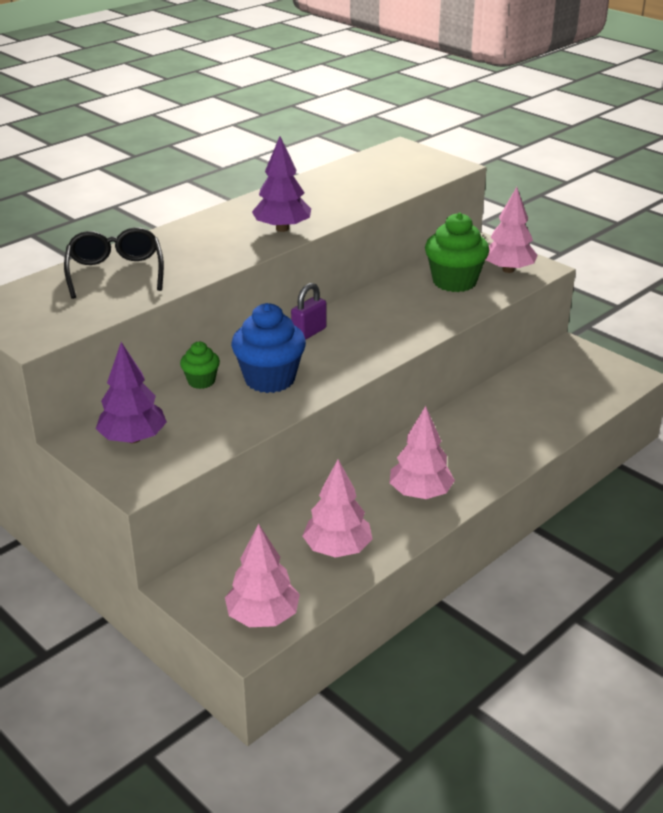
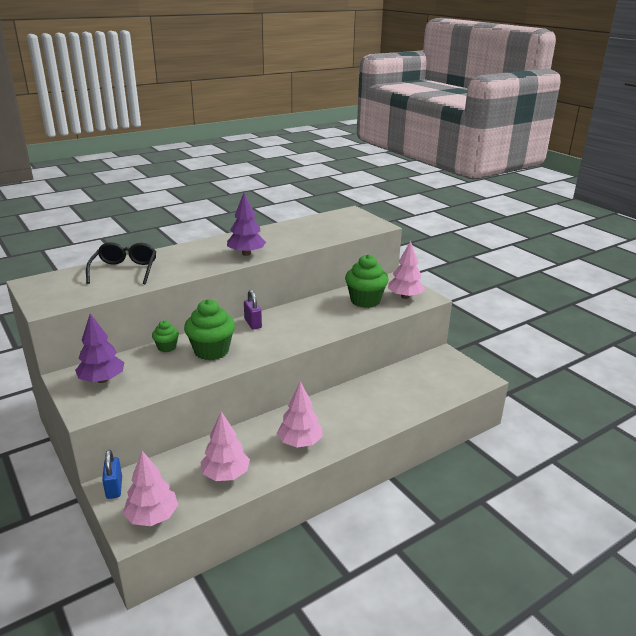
camera: 10 degrees right, 5 degrees down
blue cupcake [231,303,306,393] -> green cupcake [184,299,235,360]
purple padlock [291,283,326,340] -> purple padlock turned 75 degrees counterclockwise [244,290,262,329]
none -> blue padlock [102,450,122,499]

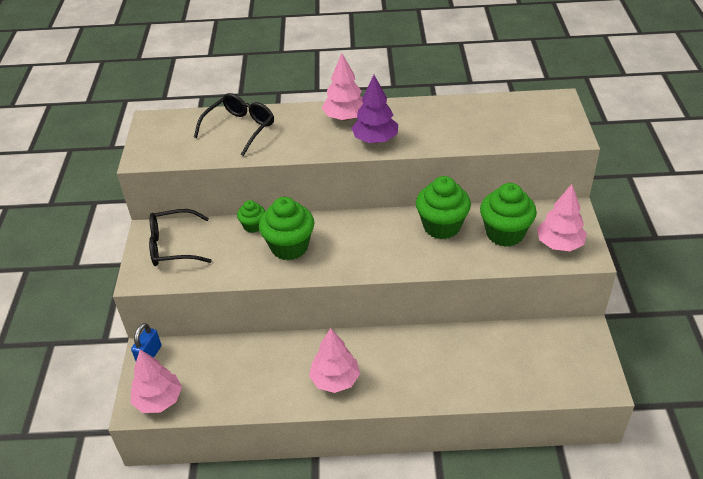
camera: 35 degrees right, 15 degrees up
purple tree [75,313,125,383] -> black glasses [149,209,212,266]
pink tree [200,411,250,481] -> pink tree moved to [322,53,363,121]
purple padlock [244,290,262,329] -> none
none -> green cupcake [416,176,471,239]

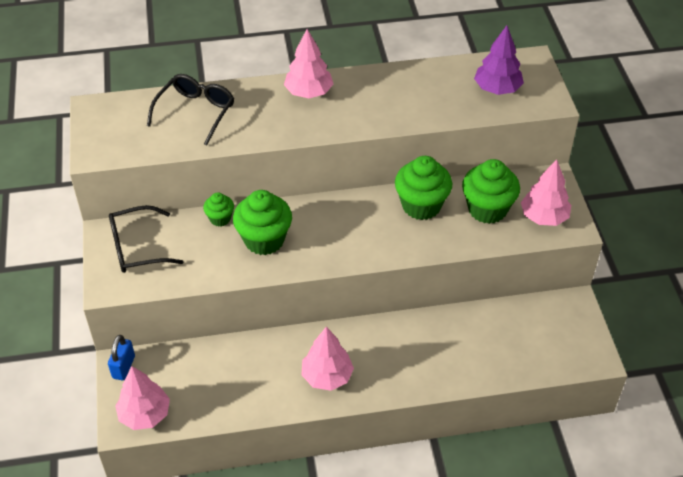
camera: 10 degrees left, 5 degrees up
purple tree [351,75,398,143] -> purple tree moved to [474,25,524,95]

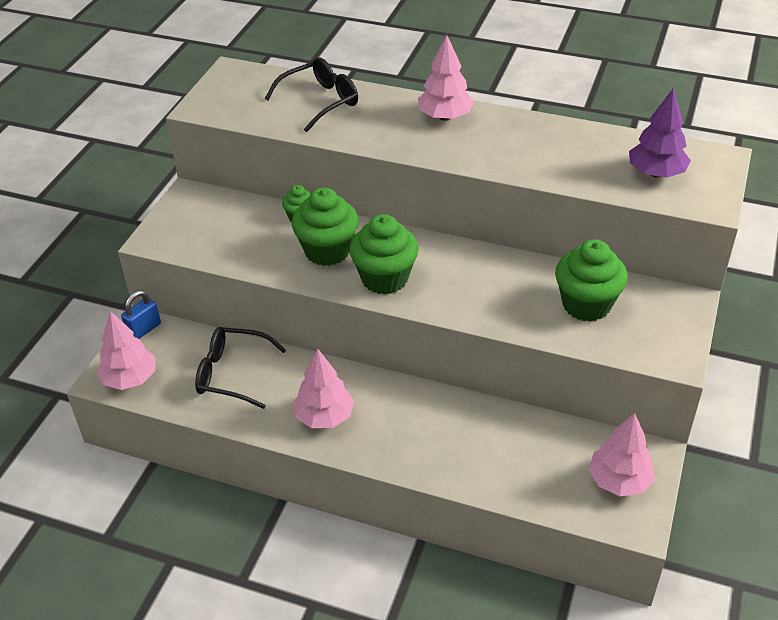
camera: 30 degrees right, 5 degrees down
black glasses [109,205,184,273] -> black glasses moved to [195,327,286,409]
green cupcake [395,156,452,220] -> green cupcake moved to [349,214,419,295]
pink tree [521,160,571,226] -> pink tree moved to [588,413,655,496]

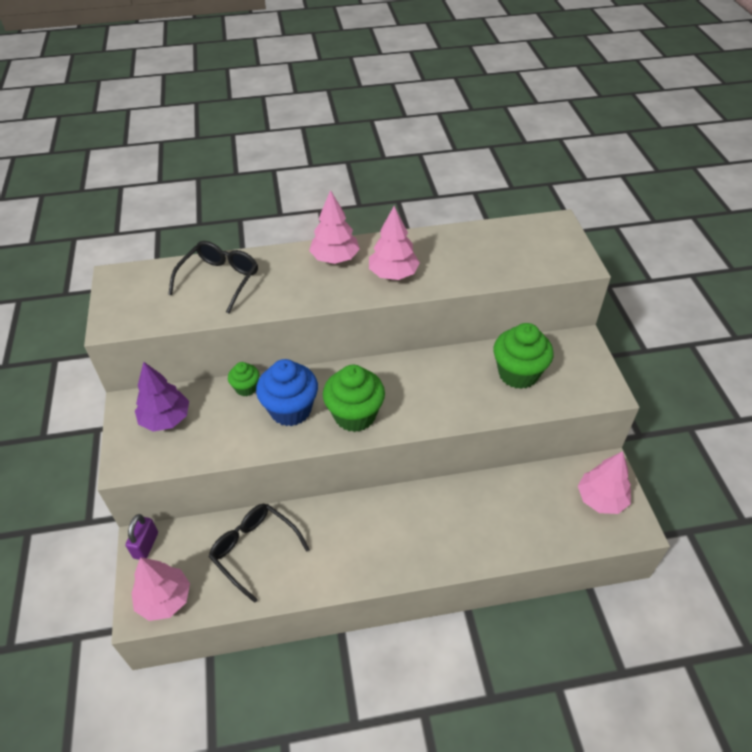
camera: 30 degrees left, 5 degrees up
blue padlock [121,290,161,339] -> purple padlock [126,514,158,560]
black glasses [195,327,286,409] -> black glasses turned 60 degrees clockwise [209,504,310,603]
green cupcake [292,187,359,266] -> blue cupcake [256,359,318,426]
pink tree [293,349,354,428] -> pink tree moved to [369,206,420,280]
purple tree [629,89,691,178] -> purple tree moved to [135,362,189,432]

